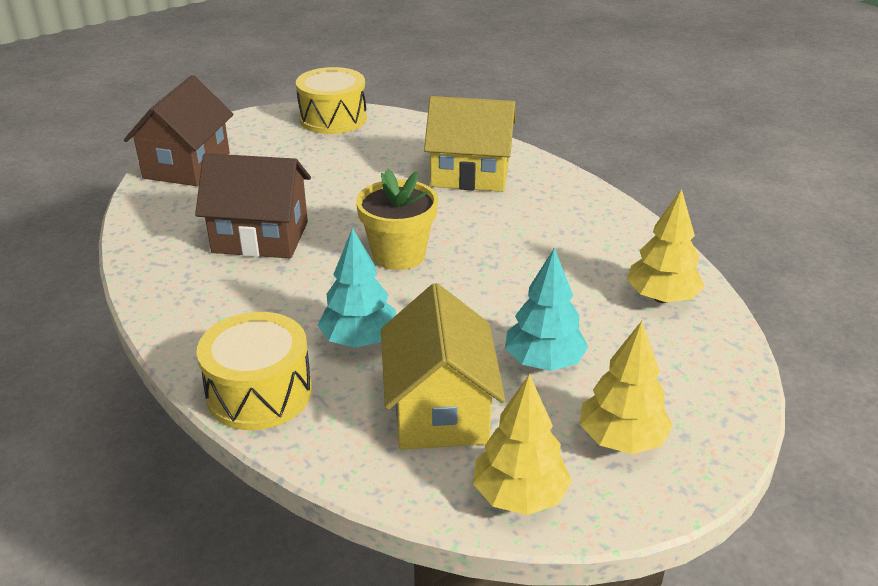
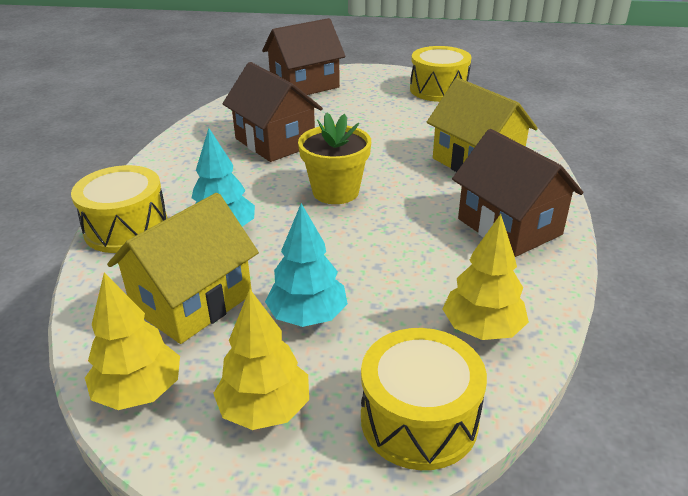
camera: 45 degrees right, 0 degrees up
none -> yellow drum [361,328,487,470]
none -> brown house [452,129,583,257]

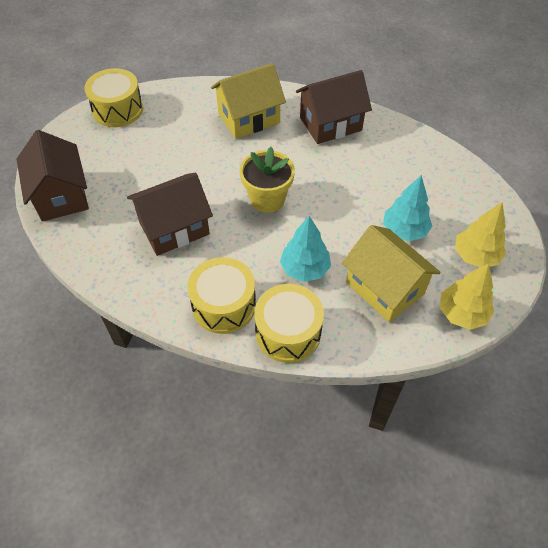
camera: 80 degrees left, 20 degrees up
yellow drum [361,328,487,470] -> yellow drum moved to [187,257,256,334]
yellow tree [442,214,529,340] -> none

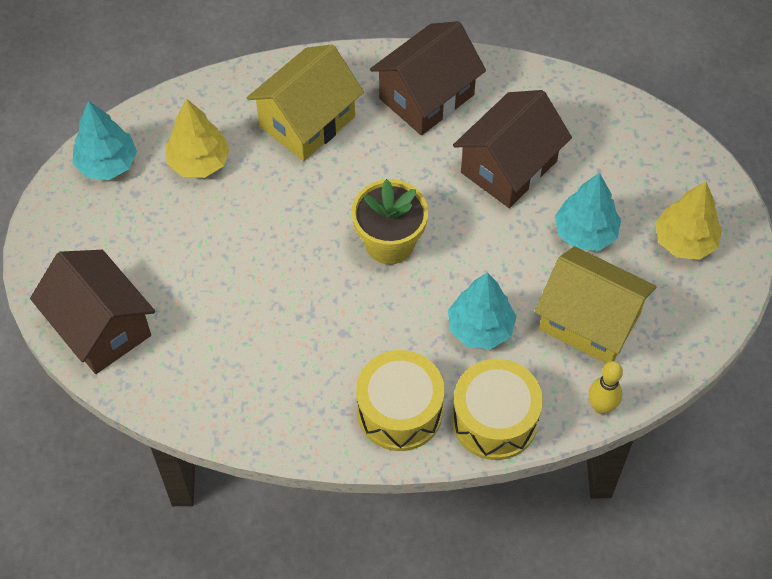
camera: 20 degrees left, 5 degrees up
yellow drum [85,68,143,127] -> turquoise tree [73,101,137,180]
brown house [127,173,213,256] -> brown house moved to [453,90,572,208]
yellow tree [440,264,494,330] -> yellow tree moved to [166,99,230,178]
none -> yellow bowling pin [588,361,623,414]

